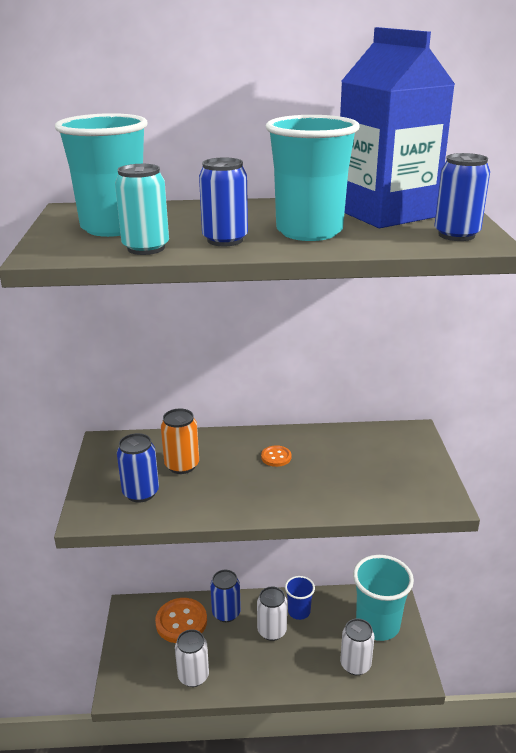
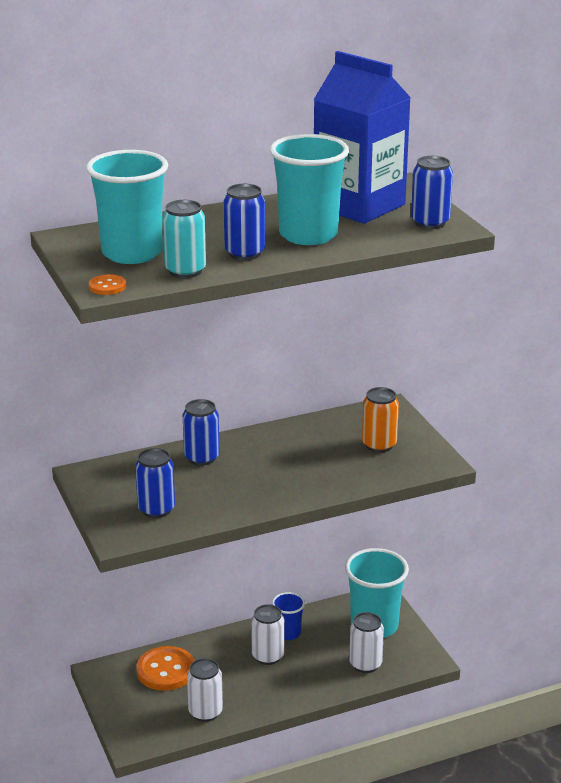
camera: 20 degrees left, 0 degrees up
orange can [161,408,199,474] -> orange can moved to [362,387,399,453]
blue can [210,570,241,622] -> blue can moved to [183,399,220,466]
orange button [261,445,291,467] -> orange button moved to [89,274,126,295]

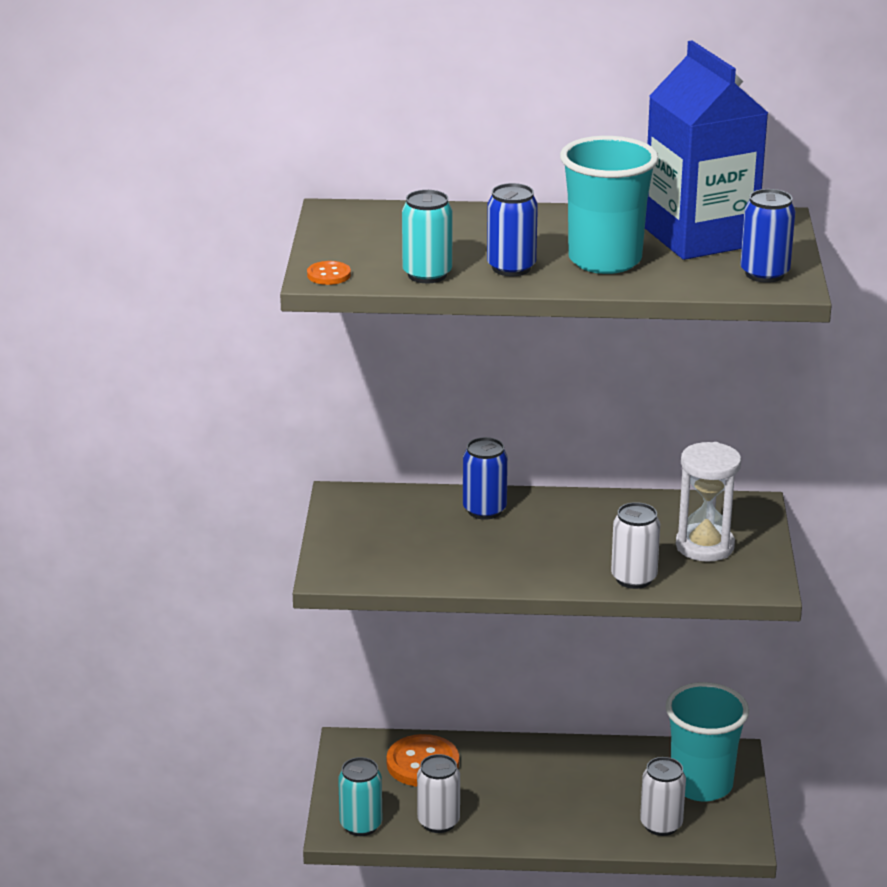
camera: 25 degrees right, 0 degrees up
turquoise cup [86,150,168,264] -> none
blue can [135,448,175,518] -> none
white can [251,604,285,665] -> white can moved to [611,502,660,589]
blue cup [272,592,305,640] -> none
orange can [362,387,399,453] -> white hourglass [676,442,741,562]
none -> turquoise can [338,757,382,836]

